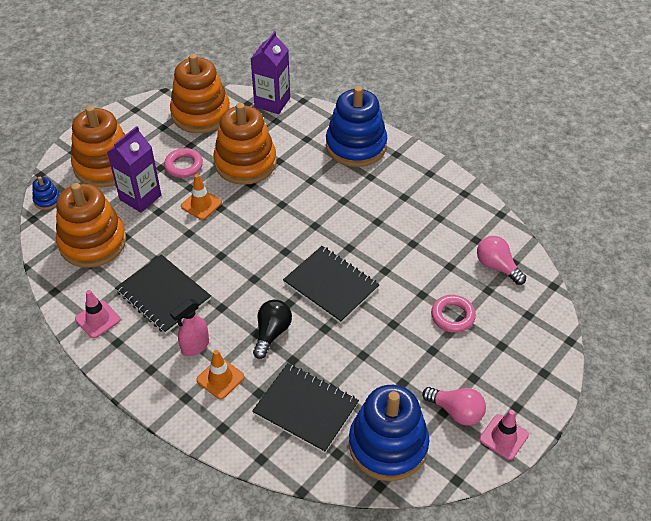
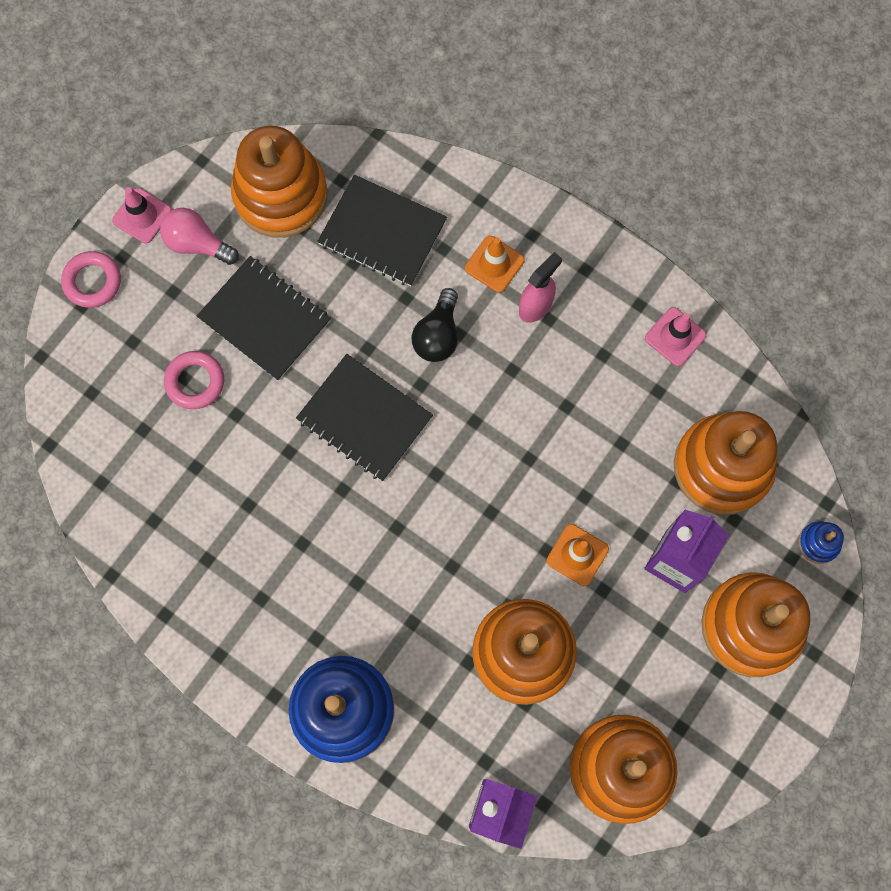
camera: 175 degrees right, 25 degrees up
black notebook [115,254,211,334] -> black notebook moved to [197,256,331,381]
pink ring [164,148,203,178] -> pink ring moved to [61,251,121,308]
blue stacking toy [349,385,429,481] -> orange stacking toy [231,126,328,238]
pink light bulb [477,236,526,285] -> none

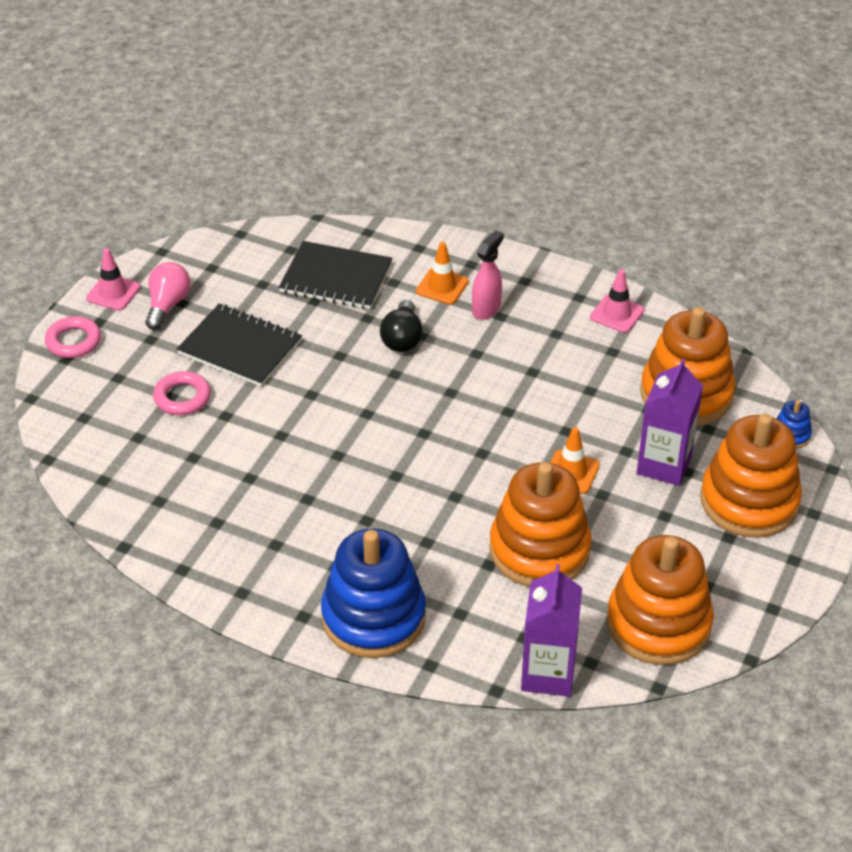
camera: 10 degrees left, 30 degrees down
pink light bulb [160,208,239,265] -> pink light bulb turned 90 degrees clockwise [145,262,190,330]
orange stacking toy [231,126,328,238] -> none
black notebook [296,354,433,481] -> none

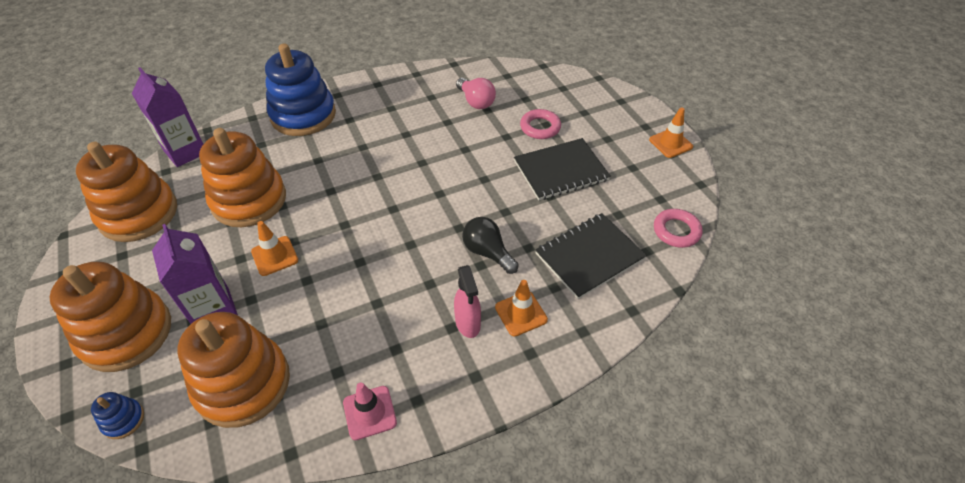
camera: 130 degrees right, 5 degrees up
pink ring [45,316,101,358] -> pink ring moved to [654,209,703,248]
pink traffic cone [86,248,141,311] -> orange traffic cone [649,107,693,158]
pink light bulb [145,262,190,330] -> pink light bulb moved to [456,78,496,109]

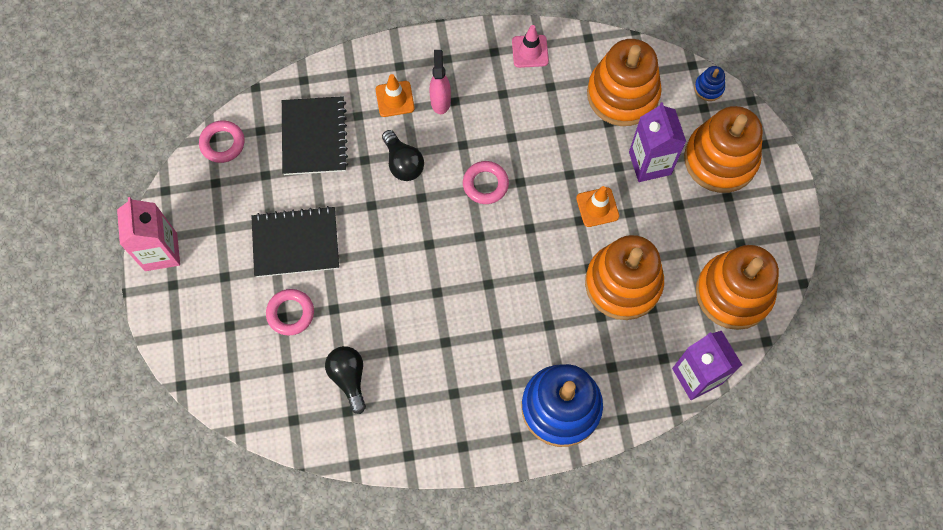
camera: 165 degrees left, 20 degrees up
pink light bulb [456,78,496,109] -> black light bulb [325,346,366,414]
black notebook [535,213,647,299] -> black notebook turned 75 degrees counterclockwise [282,96,348,175]
orange traffic cone [649,107,693,158] -> pink carton [117,197,180,271]
none -> pink ring [463,161,509,204]

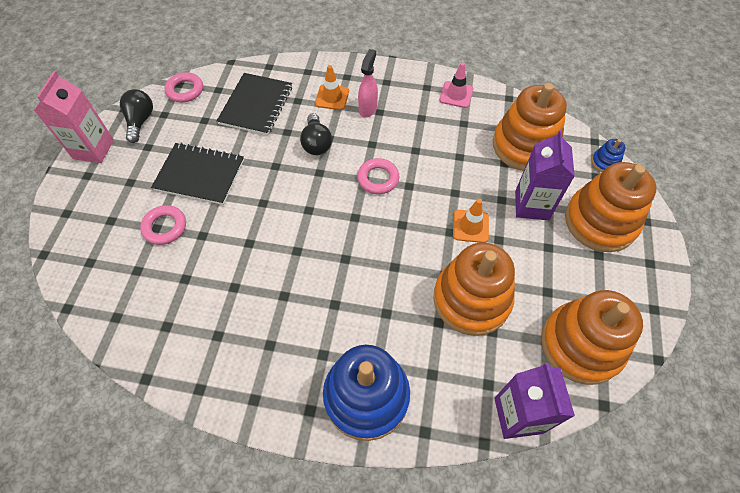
camera: 20 degrees right, 10 degrees down
black light bulb [325,346,366,414] -> black light bulb moved to [120,89,153,143]

